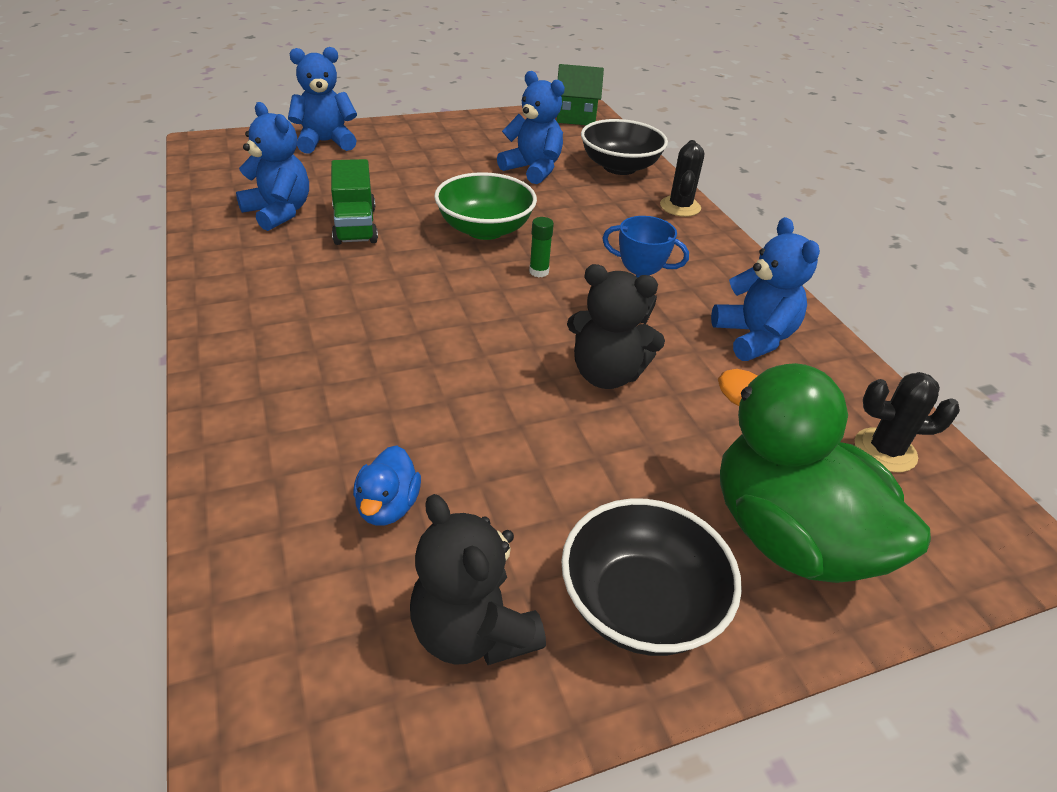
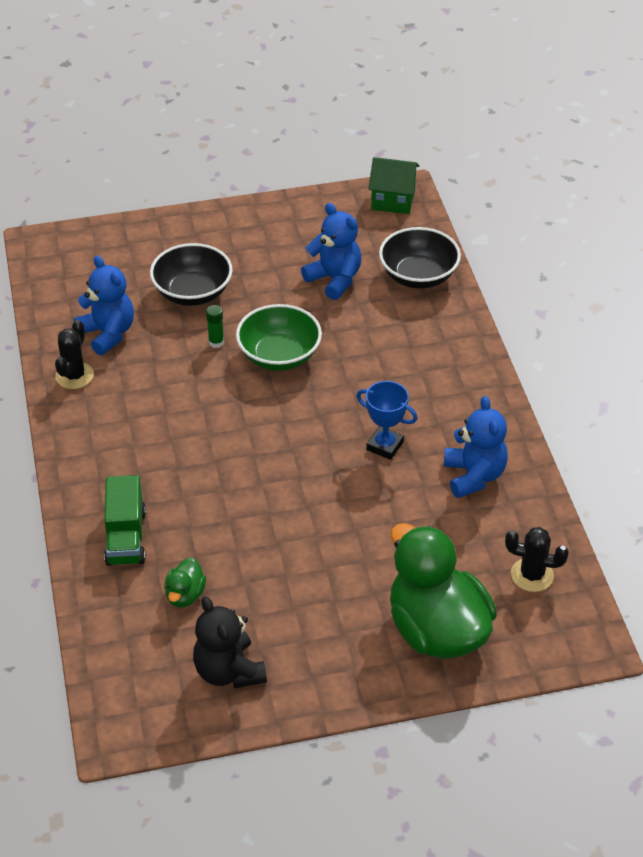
camera: 10 degrees right, 5 degrees up
blue teddy bear [288,47,357,154] -> none
green truck [331,159,378,245] -> green truck moved to [104,475,146,566]
blue duck [353,445,421,526] -> green duck [164,557,206,607]
green glue stick [529,217,554,277] -> green glue stick moved to [206,305,224,348]
black bowl [561,498,742,656] -> black bowl moved to [150,243,233,306]
black teddy bear [567,264,665,389] -> none
black cactus [660,140,704,217] -> black cactus moved to [55,320,94,389]

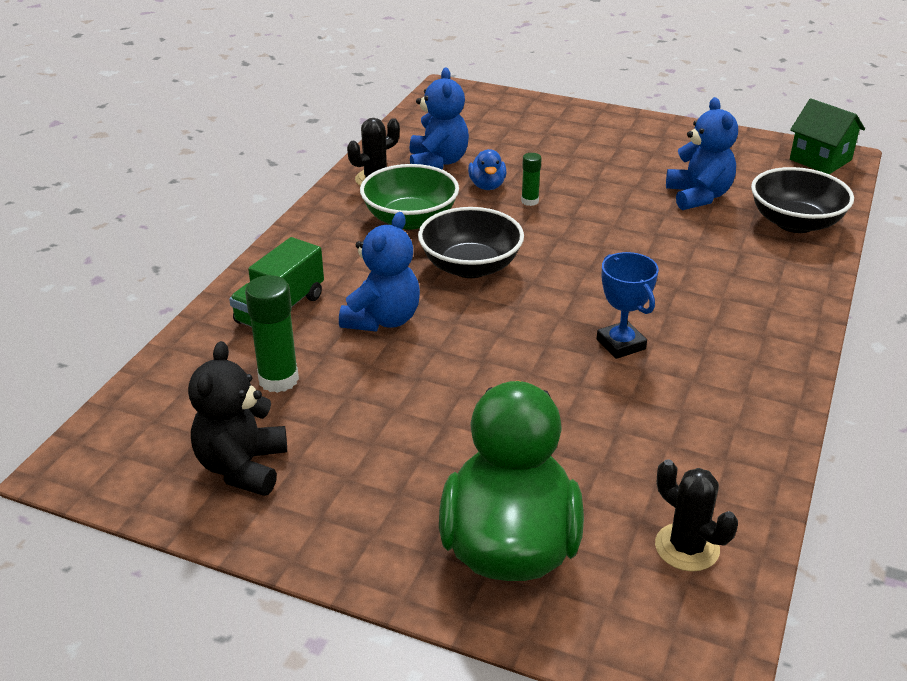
camera: 35 degrees right, 10 degrees down
black bowl [150,243,233,306] -> black bowl moved to [418,207,524,278]
green duck [164,557,206,607] -> green glue stick [245,275,299,393]
green bowl [236,304,322,371] -> green bowl moved to [360,164,459,230]
blue teddy bear [444,396,508,498] -> blue teddy bear moved to [339,212,420,332]
none -> blue duck [468,149,507,190]

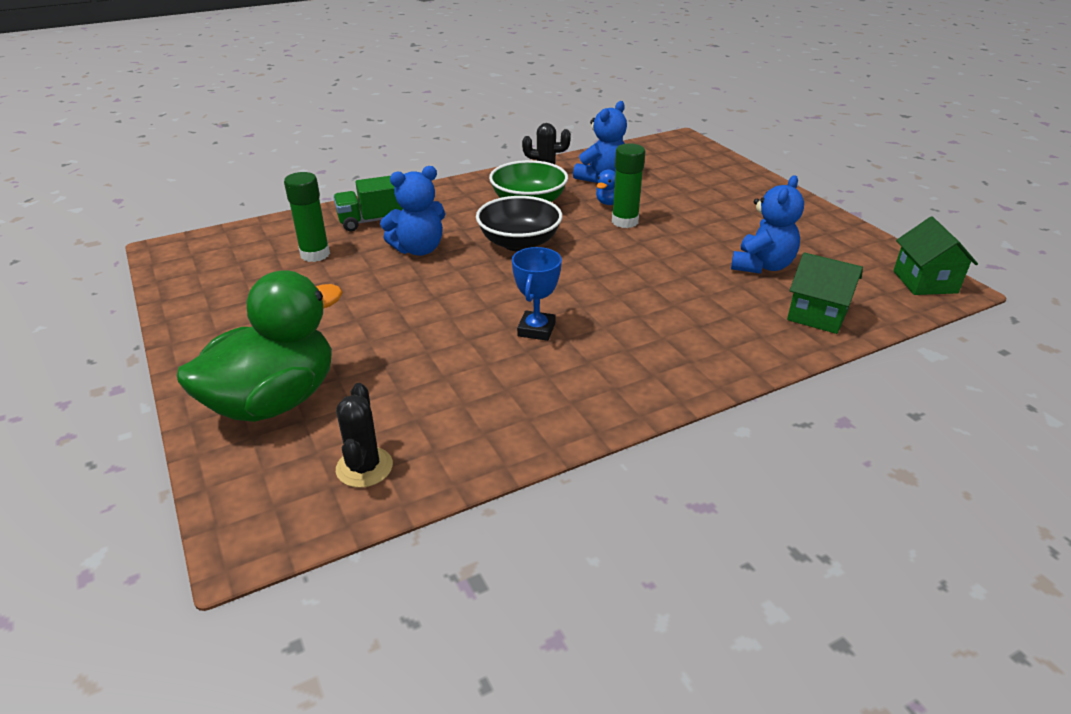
camera: 40 degrees right, 0 degrees up
black teddy bear [188,341,287,496] -> none
green glue stick [521,153,542,206] -> green glue stick [612,143,645,228], size x1.79
black bowl [751,167,854,233] -> green house [787,252,863,334]

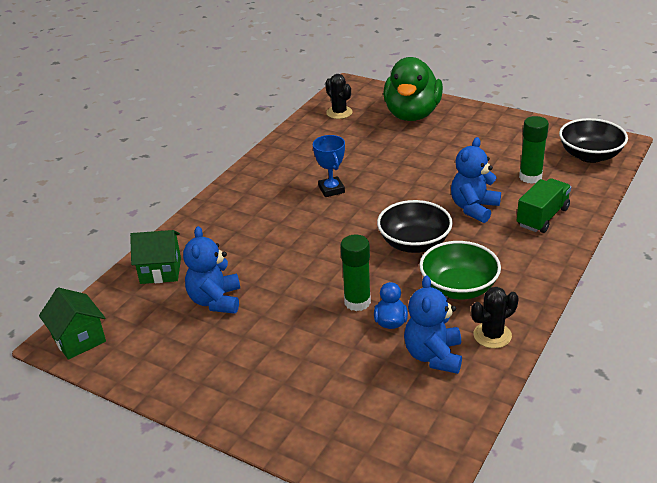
camera: 150 degrees right, 0 degrees up
none -> black bowl [559,118,628,163]

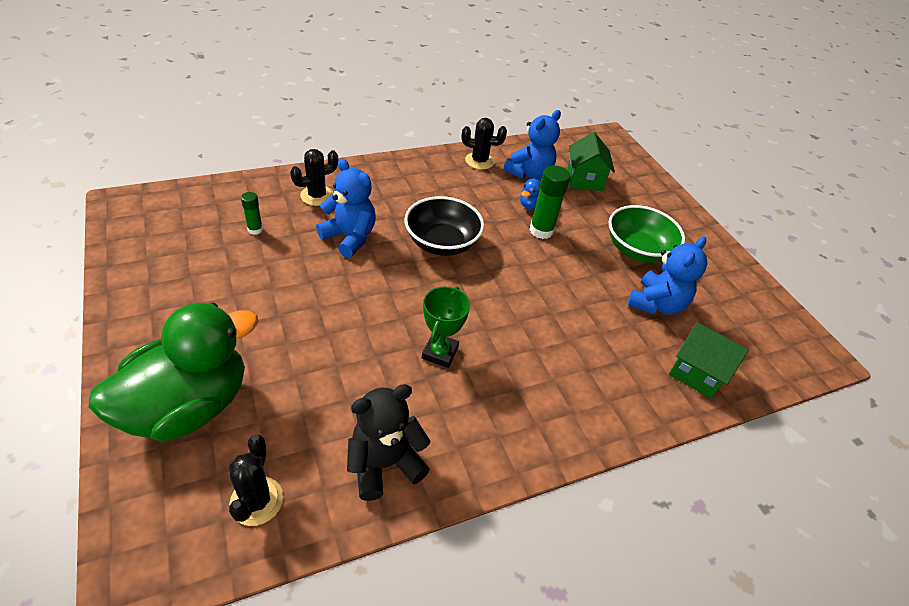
camera: 150 degrees left, 10 degrees up
green house [39,287,106,360] -> green house moved to [567,132,615,191]
blue trophy [313,135,345,197] -> green trophy [422,286,470,368]
green bowl [420,241,501,299] -> green bowl moved to [609,205,685,263]
blue teddy bear [451,137,501,223] -> blue teddy bear turned 120 degrees counterclockwise [316,159,376,258]
green truck [517,178,571,233] -> black cactus [290,149,338,206]
green glue stick [519,116,549,184] -> green glue stick [241,192,263,235], size x0.56
black bowl [559,118,628,163] -> none
none -> black teddy bear [347,384,431,501]

